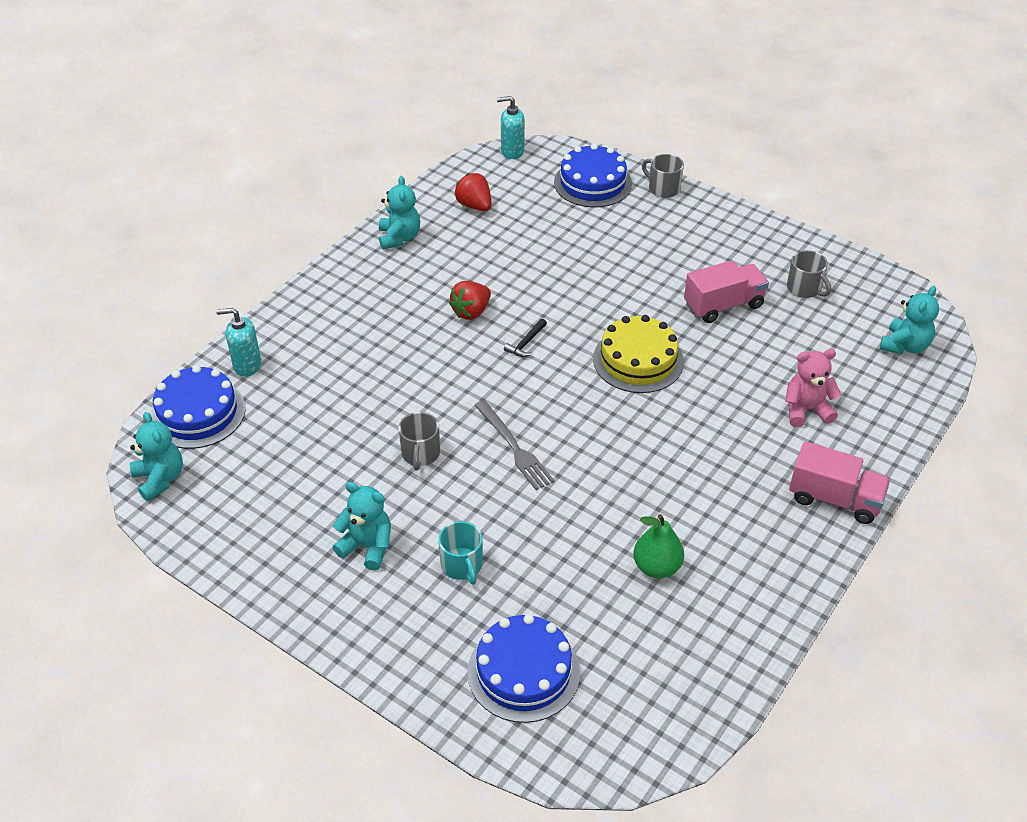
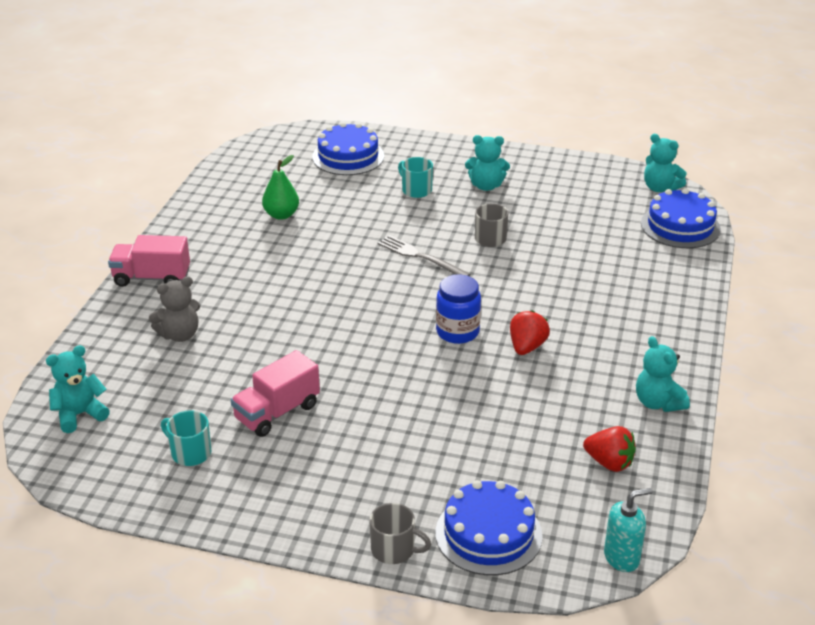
camera: 160 degrees right, 10 degrees down
turquoise soap dispenser [216,308,261,377] -> none
black hammer [504,319,547,357] -> blue jar [436,274,481,344]
yellow cake [593,315,684,393] -> none
pink teddy bear [785,349,841,427] -> grey teddy bear [149,276,200,342]
grey mug [787,250,831,298] -> turquoise mug [161,410,211,466]
turquoise teddy bear [880,286,939,355] -> turquoise teddy bear turned 45 degrees clockwise [46,345,110,433]

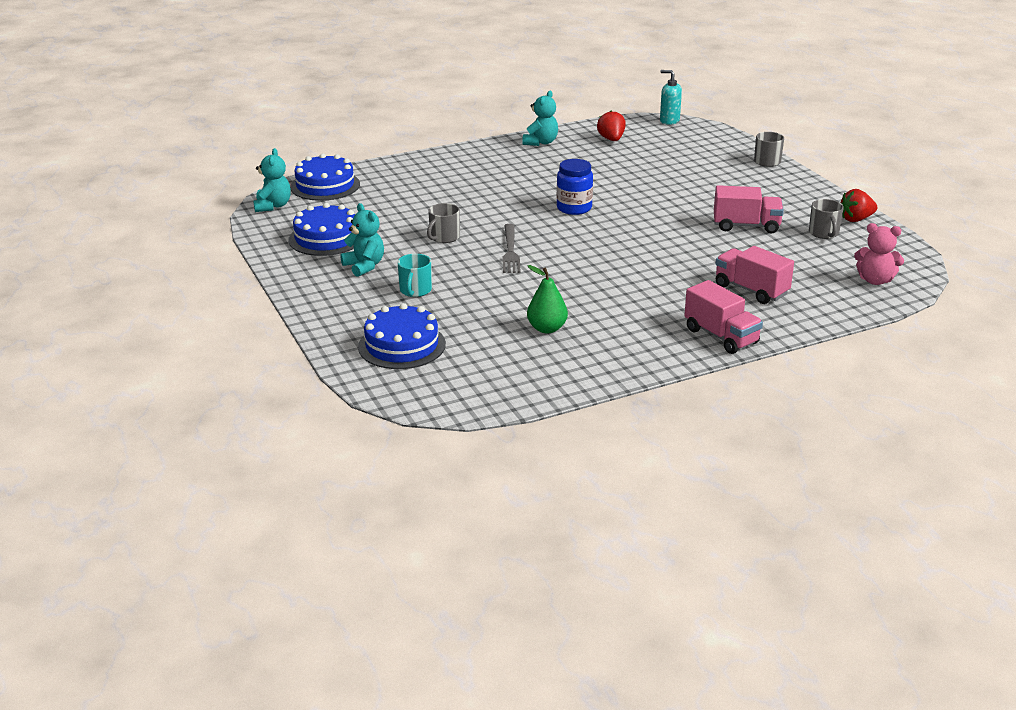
camera: 130 degrees left, 5 degrees down
turquoise teddy bear [46,345,110,433] -> pink teddy bear [854,223,904,285]
grey teddy bear [149,276,200,342] -> pink truck [715,246,794,304]
turquoise mug [161,410,211,466] -> grey mug [809,199,844,239]
blue cake [435,480,543,575] -> blue cake moved to [288,203,355,256]
red strawberry [510,310,550,355] -> red strawberry moved to [841,189,878,222]

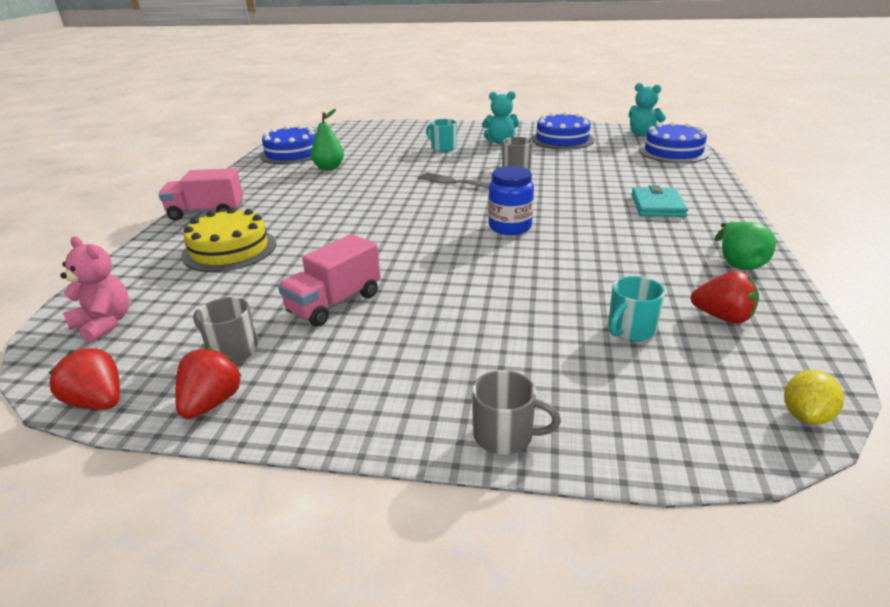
camera: 125 degrees right, 0 degrees up
blue cake [358,303,446,369] -> blue cake moved to [259,125,316,164]
turquoise teddy bear [522,91,558,146] -> green pear [715,222,776,270]
turquoise soap dispenser [660,70,682,125] -> yellow lemon [784,370,844,425]
pink truck [715,246,794,304] -> yellow cake [181,207,276,272]
pink teddy bear [854,223,904,285] -> pink teddy bear turned 75 degrees clockwise [60,236,129,343]
none -> red strawberry [49,348,120,410]
none -> turquoise mug [608,276,665,341]
none -> turquoise wallet [631,185,688,217]

